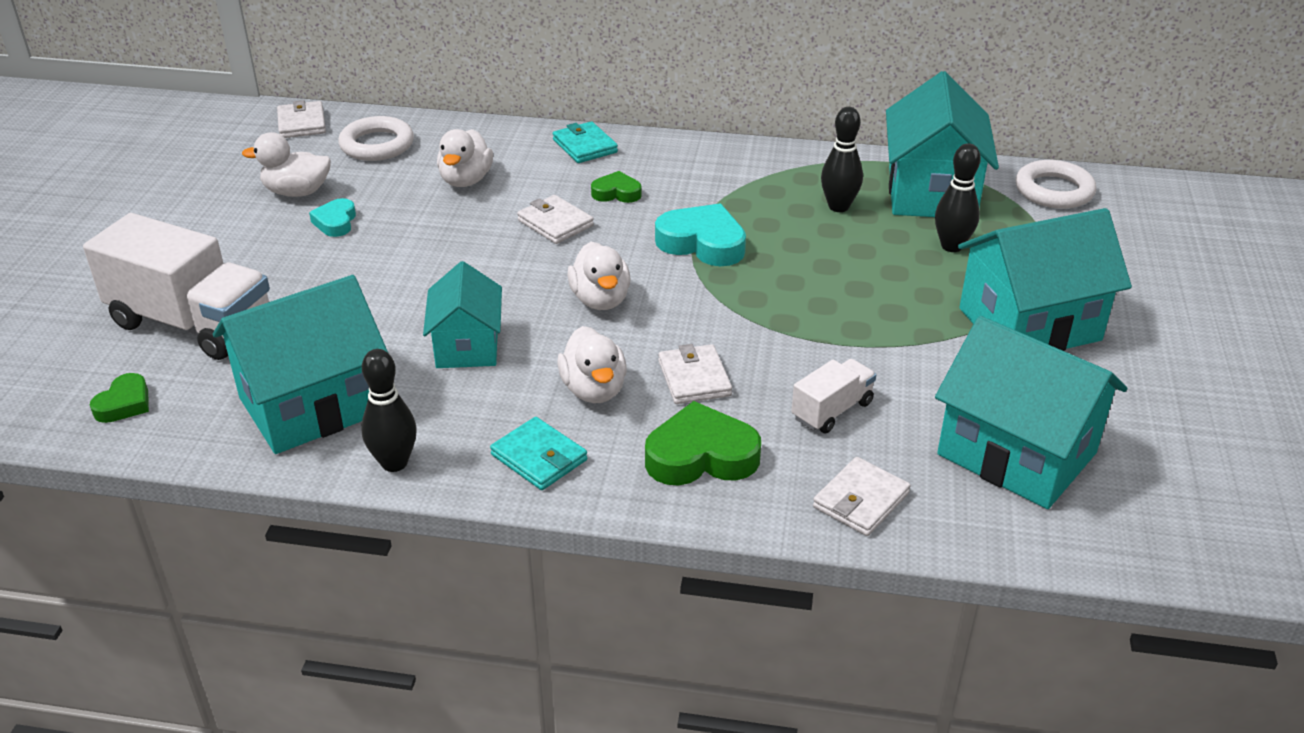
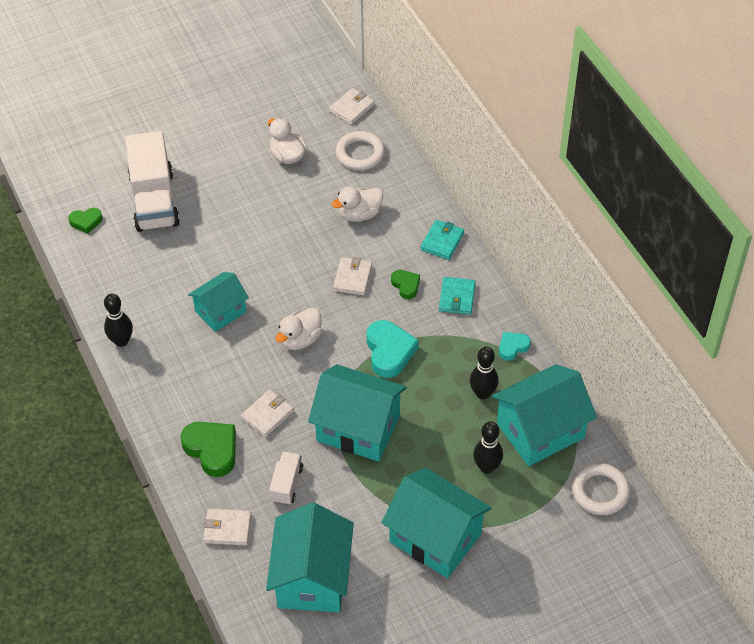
camera: 55 degrees right, 15 degrees up
turquoise house [213,275,388,454] -> turquoise house moved to [308,364,407,462]
turquoise heart [309,198,356,237] -> turquoise heart moved to [499,332,531,361]
turquoise wallet [490,417,587,490] -> turquoise wallet moved to [439,277,476,315]
white duck [557,326,627,403] -> none
white truck [791,359,876,434] -> white truck turned 90 degrees counterclockwise [269,451,303,505]

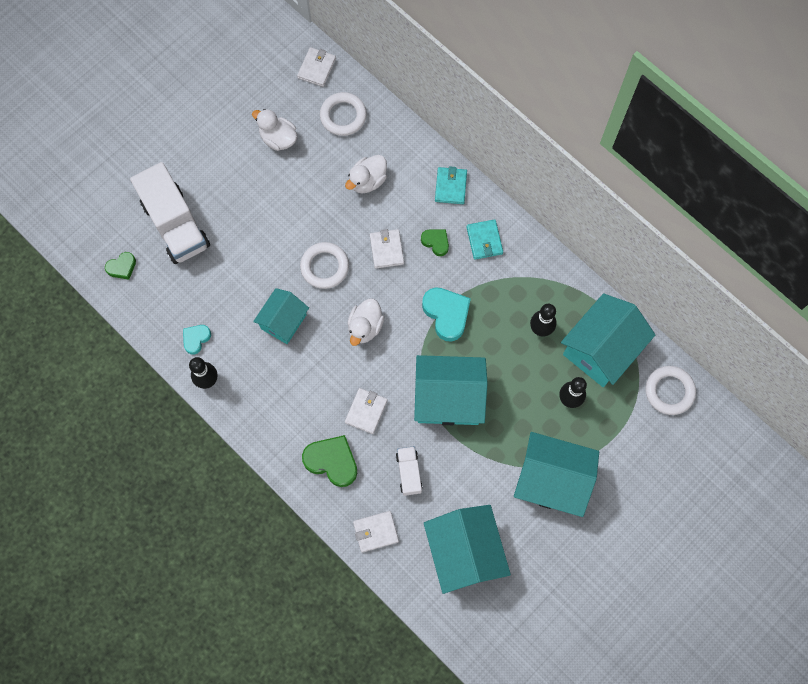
camera: 20 degrees left, 20 degrees up
turquoise heart [499,332,531,361] -> turquoise heart moved to [183,325,211,355]
none -> white ring [300,242,349,289]

